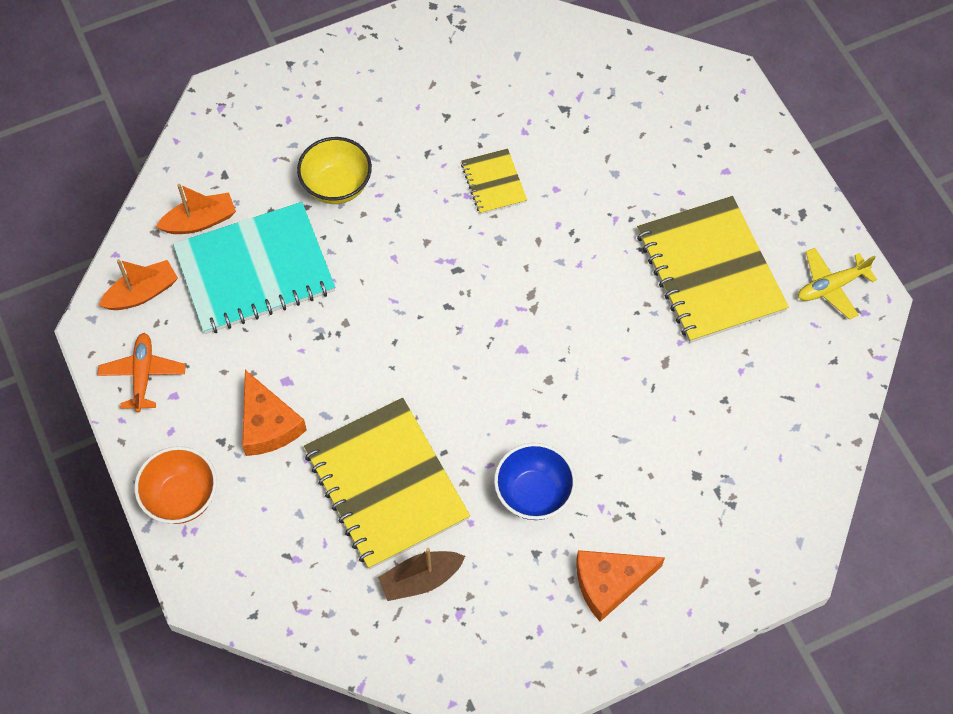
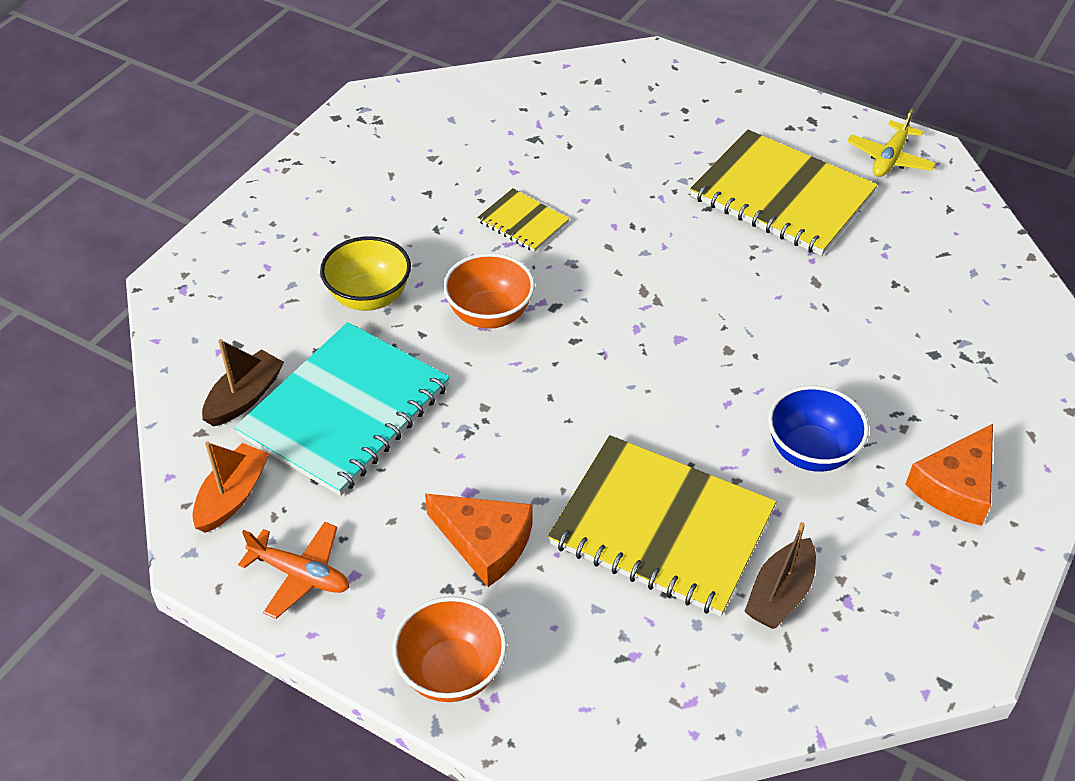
camera: 35 degrees left, 15 degrees down
orange plane [97,333,186,412] -> orange plane turned 150 degrees clockwise [238,522,349,619]
orange boat [156,184,236,234] -> brown boat [202,339,284,427]
none -> orange bowl [443,253,535,329]

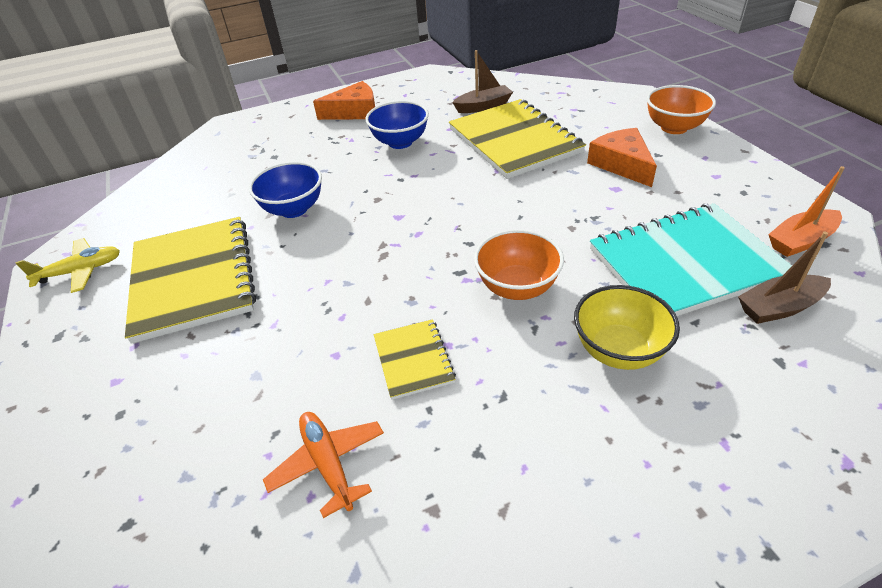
camera: 140 degrees left, 5 degrees down
orange plane [238,522,349,619] -> orange plane moved to [263,412,384,518]
none -> blue bowl [249,162,322,218]

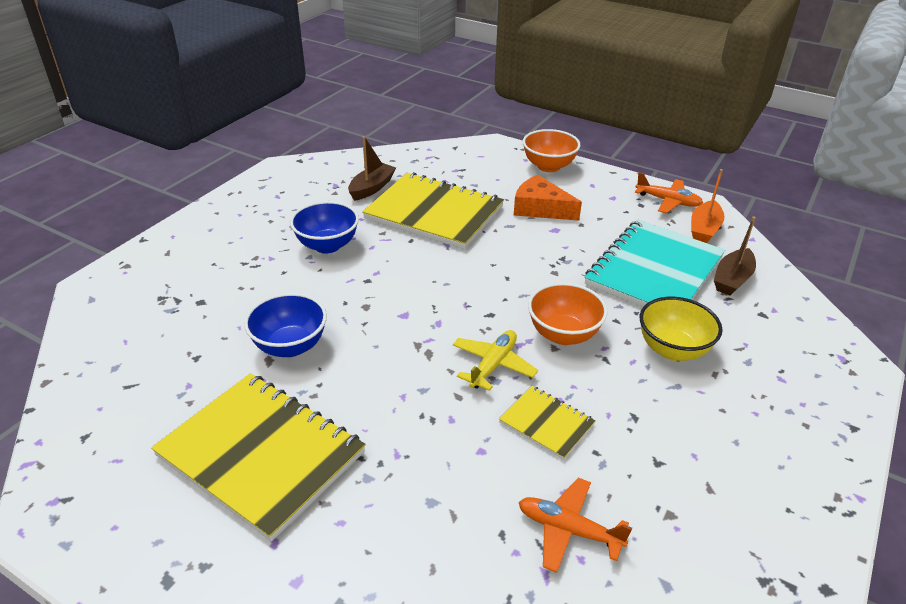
camera: 40 degrees left, 5 degrees down
yellow plane [15,238,120,293] -> yellow plane moved to [453,330,538,391]
orange cheese [313,81,375,120] -> none
none -> orange plane [635,172,703,213]

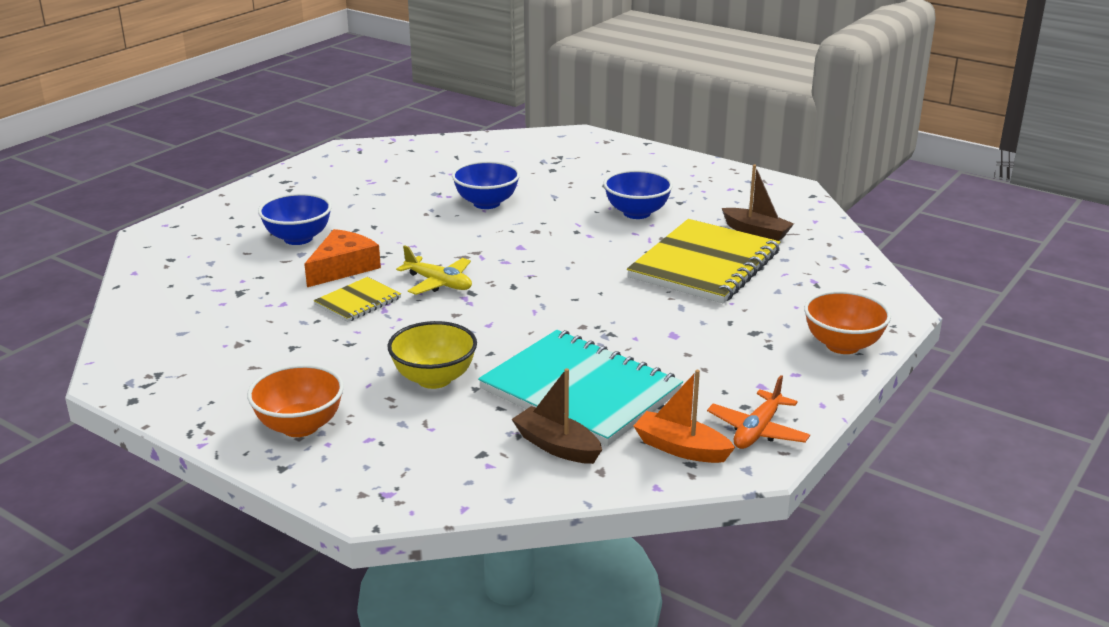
camera: 95 degrees right, 10 degrees down
yellow notebook [151,373,366,541] -> none
orange cheese [514,175,582,221] -> orange cheese moved to [304,229,381,287]
orange plane [519,478,632,573] -> none
orange bowl [528,283,608,345] -> orange bowl moved to [247,364,344,437]
none -> blue bowl [258,193,332,245]

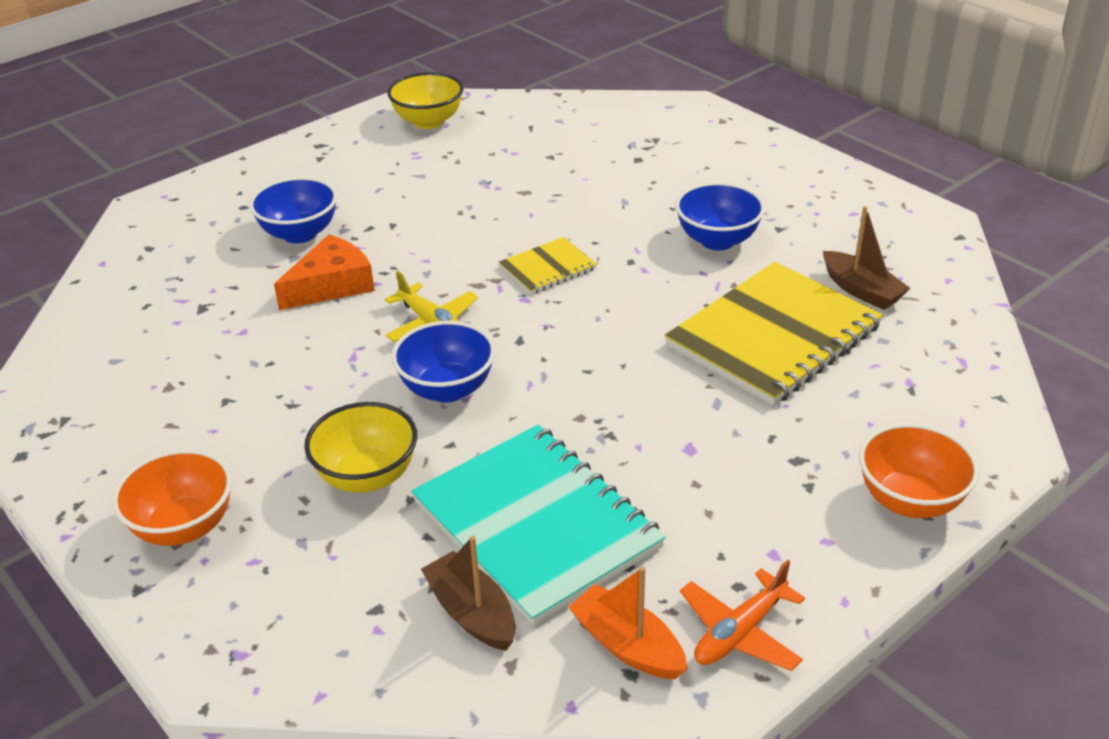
camera: 15 degrees right, 10 degrees up
yellow notebook [314,277,401,322] -> yellow notebook moved to [499,237,597,295]
blue bowl [452,161,520,209] -> blue bowl moved to [392,321,495,403]
none -> yellow bowl [387,72,464,129]

